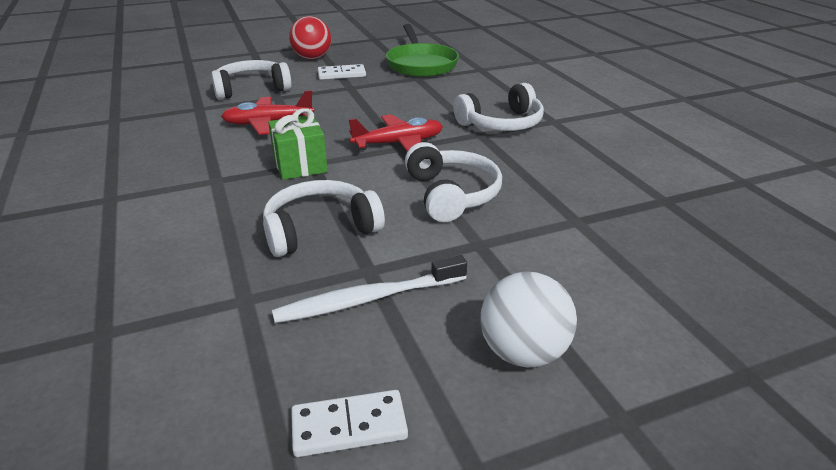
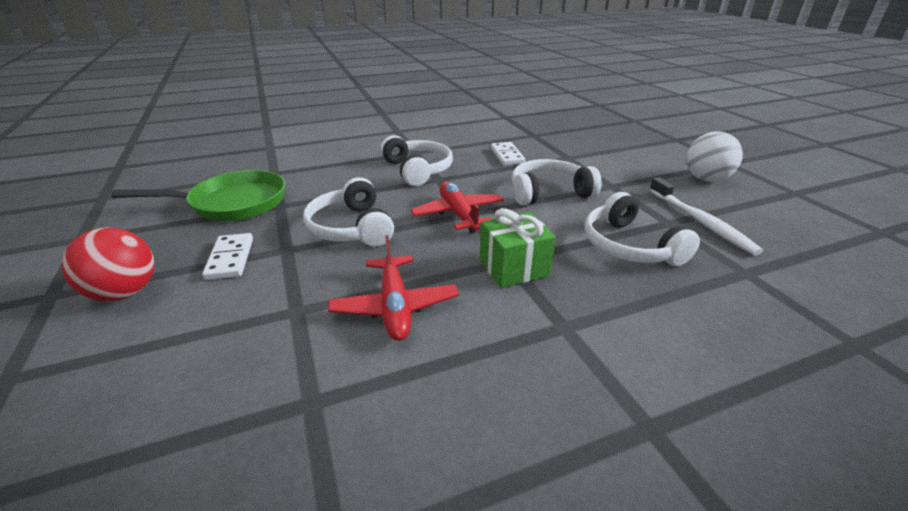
camera: 90 degrees left, 0 degrees up
white headphones [211,60,292,100] -> white headphones moved to [303,177,394,247]
white domino [291,390,408,457] -> white domino moved to [491,142,526,165]

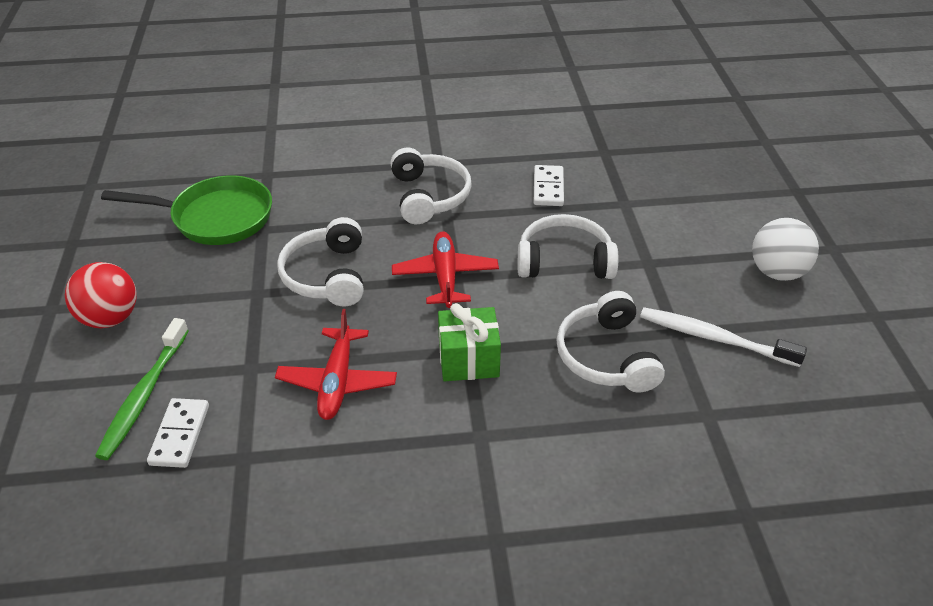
camera: 15 degrees right, 10 degrees up
white domino [202,233,253,280] -> white domino moved to [147,398,209,468]
white toothbrush [649,178,763,256] -> white toothbrush turned 120 degrees clockwise [640,307,807,367]
none -> green toothbrush [95,318,189,460]

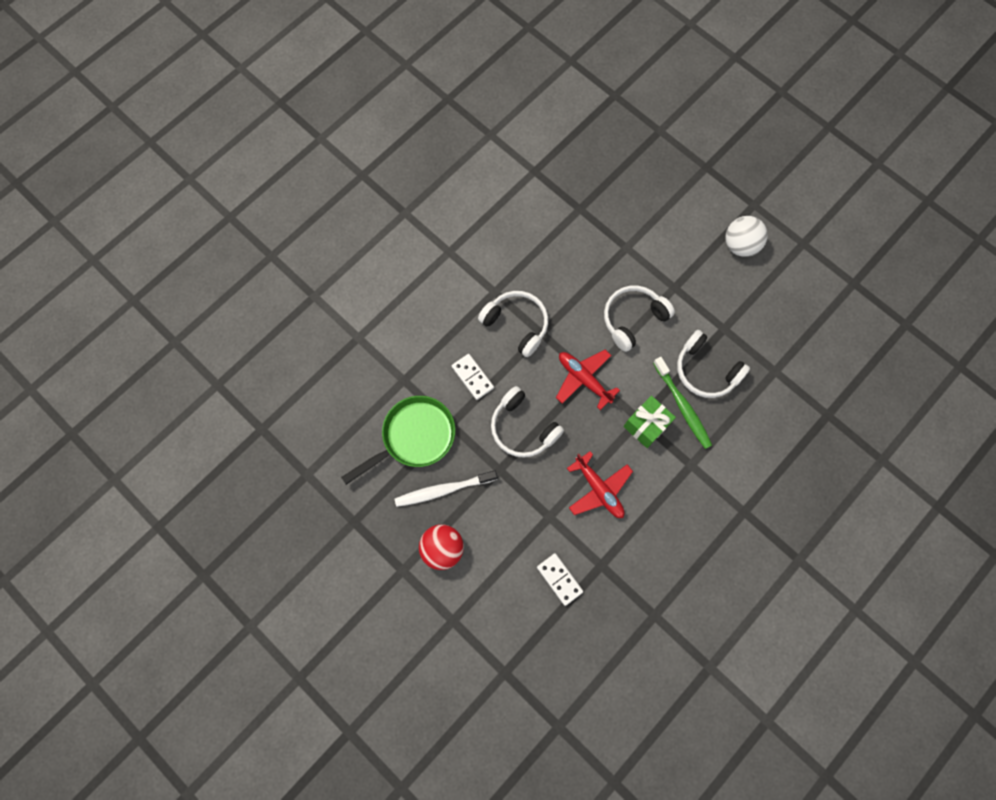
camera: 40 degrees left, 30 degrees up
green toothbrush [95,318,189,460] -> green toothbrush moved to [653,357,712,449]
white domino [534,165,564,206] -> white domino moved to [452,354,494,400]
white toothbrush [640,307,807,367] -> white toothbrush moved to [395,470,497,507]

